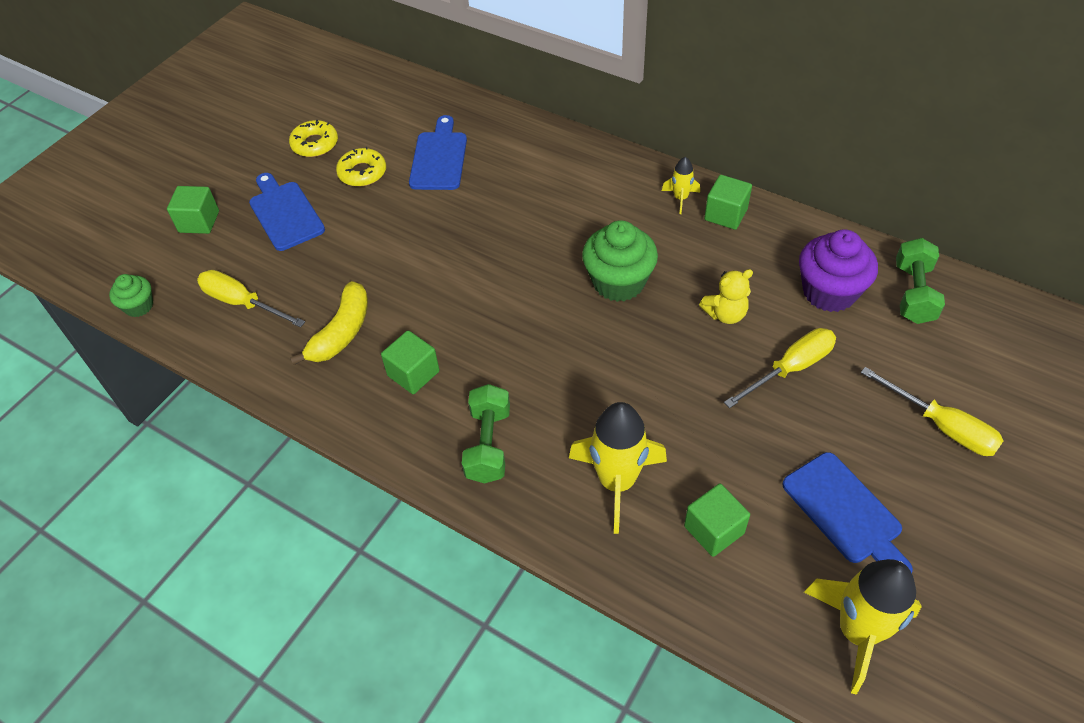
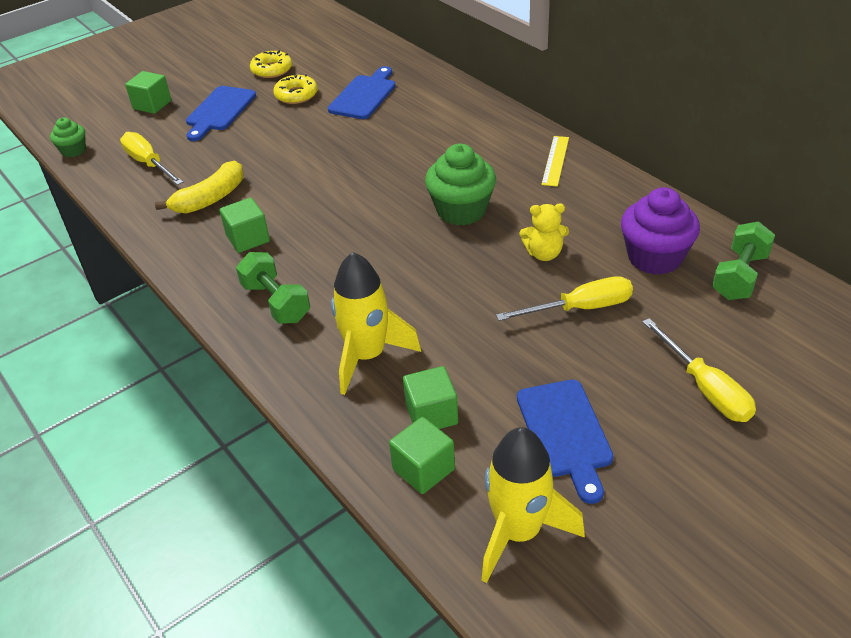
camera: 20 degrees right, 10 degrees down
blue cutting board [249,173,325,251] -> blue cutting board turned 150 degrees counterclockwise [186,86,256,141]
green dumbbell [462,384,510,483] -> green dumbbell turned 60 degrees counterclockwise [236,252,310,324]
yellow rocket [662,157,700,214] -> yellow ruler [541,136,569,187]
green cube [704,175,752,230] -> green cube moved to [389,417,455,494]

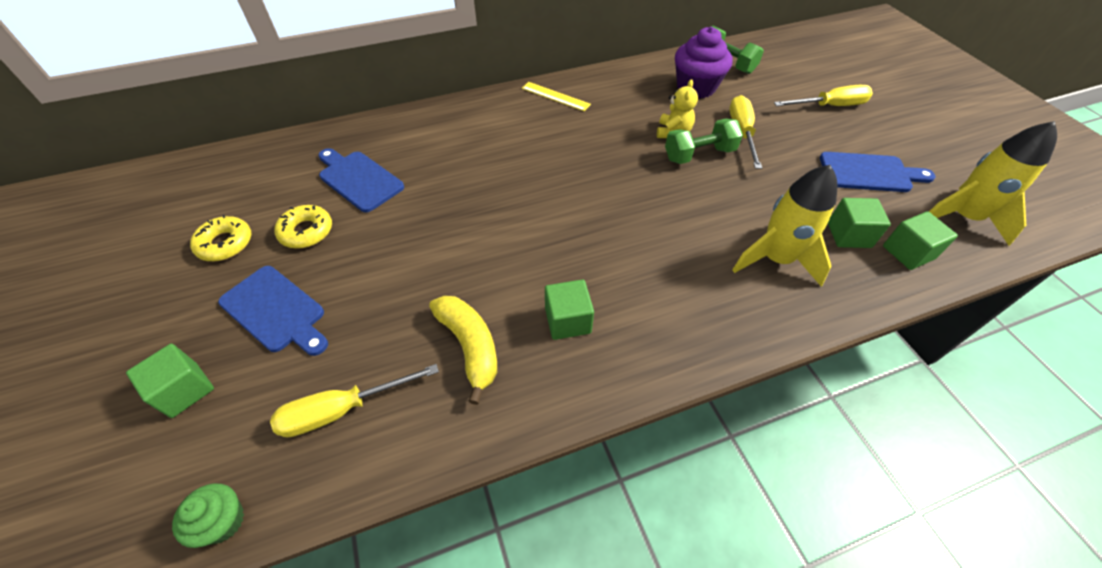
camera: 75 degrees left, 10 degrees up
green dumbbell [236,252,310,324] -> green dumbbell moved to [665,119,743,164]
green cupcake [425,144,496,226] -> none

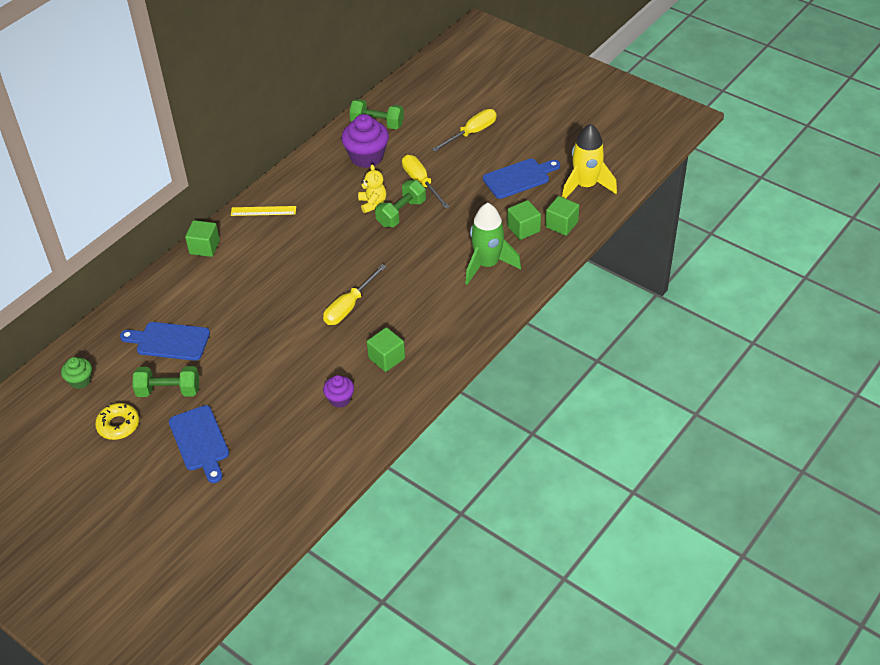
camera: 30 degrees left, 5 degrees down
green cube [126,344,214,418] -> green cube moved to [185,220,220,257]
green cupcake [172,484,244,548] -> green cupcake moved to [61,357,92,389]
blue cutting board [218,266,328,356] -> blue cutting board turned 60 degrees clockwise [169,405,229,483]
yellow screwdriver [270,364,439,437] -> yellow screwdriver moved to [323,264,387,325]
yellow donut [275,205,332,249] -> green dumbbell [132,366,199,397]
yellow banana [429,296,497,405] -> purple cupcake [323,375,354,408]
yellow rocket [732,165,837,287] -> green rocket [465,203,521,285]

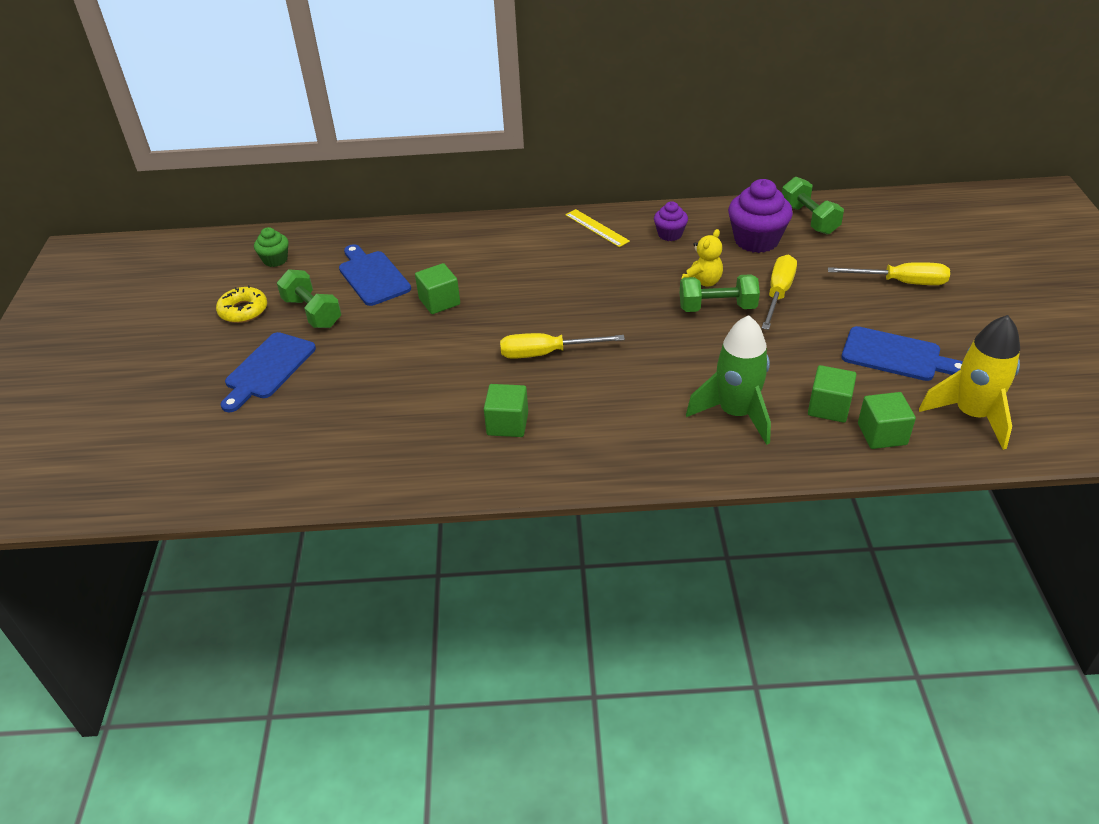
camera: 50 degrees right, 5 degrees down
green cube [185,220,220,257] -> green cube moved to [415,263,460,314]
purple cupcake [323,375,354,408] -> purple cupcake moved to [654,201,688,241]

